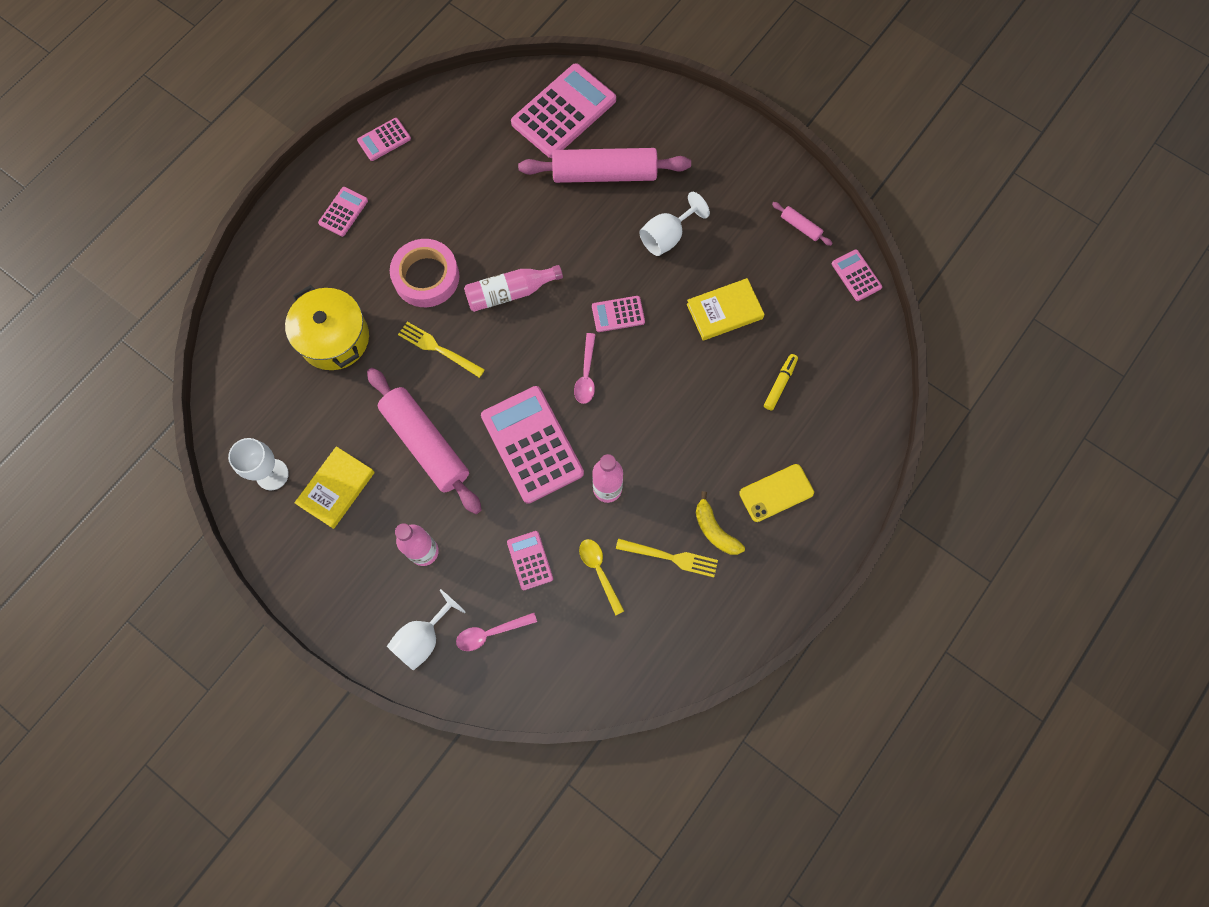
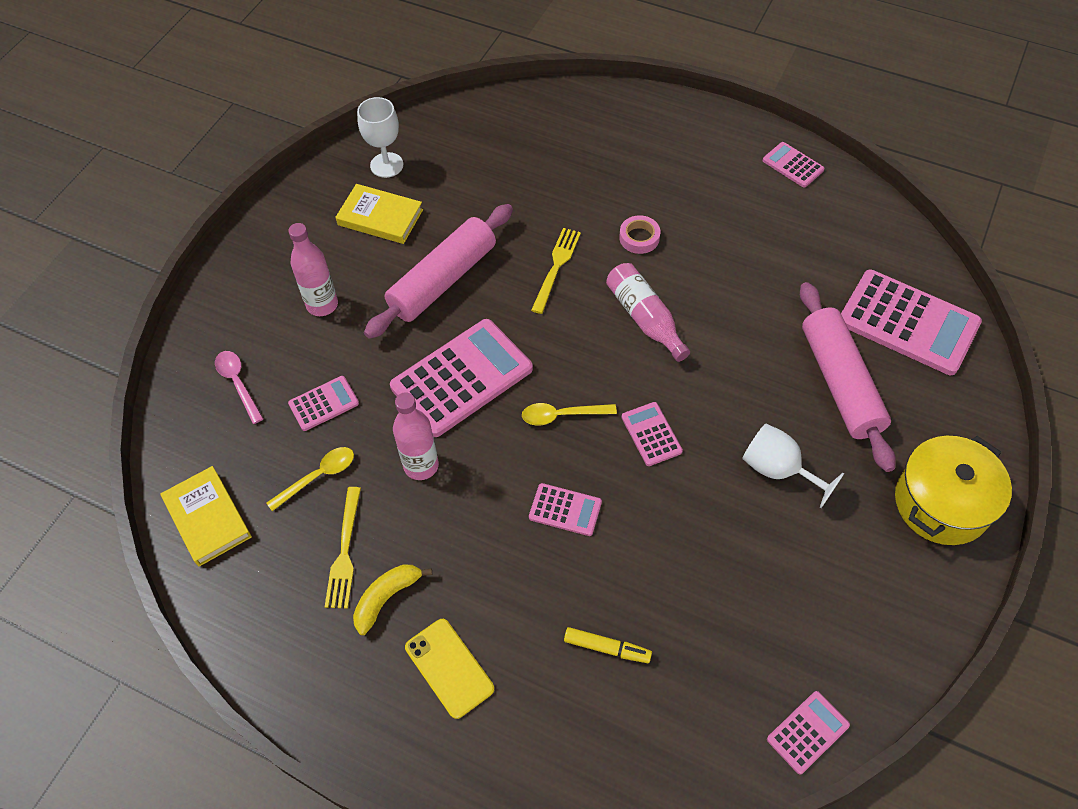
camera: 80 degrees right, 15 degrees down
yellow pot [285,285,369,370] -> yellow pot moved to [895,436,1012,545]
pink calculator [318,187,368,237] -> pink calculator moved to [529,483,602,536]
white goblet [387,589,465,671] -> none
pink tape [390,239,460,307] -> pink tape [619,215,661,254], size x0.53
pink spoon [574,333,596,404] -> yellow spoon [522,403,617,425]
yellow book [687,278,765,341] -> yellow book moved to [160,466,252,566]
pink rolling pin [772,202,833,246] -> none

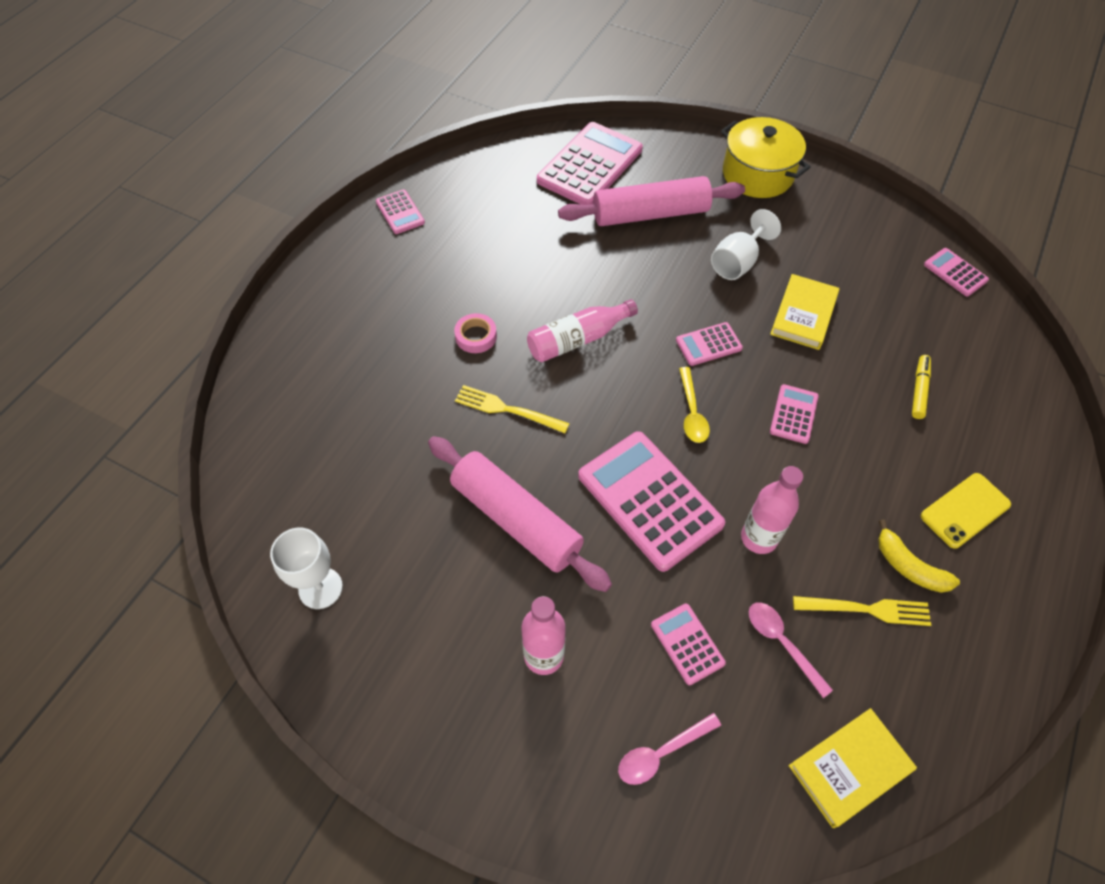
camera: 90 degrees left, 0 degrees up
yellow spoon [267,447,354,511] -> pink spoon [749,603,833,698]
yellow book [336,184,423,244] -> yellow book moved to [770,274,839,350]
pink calculator [763,142,824,188] -> pink calculator turned 75 degrees counterclockwise [376,189,425,234]

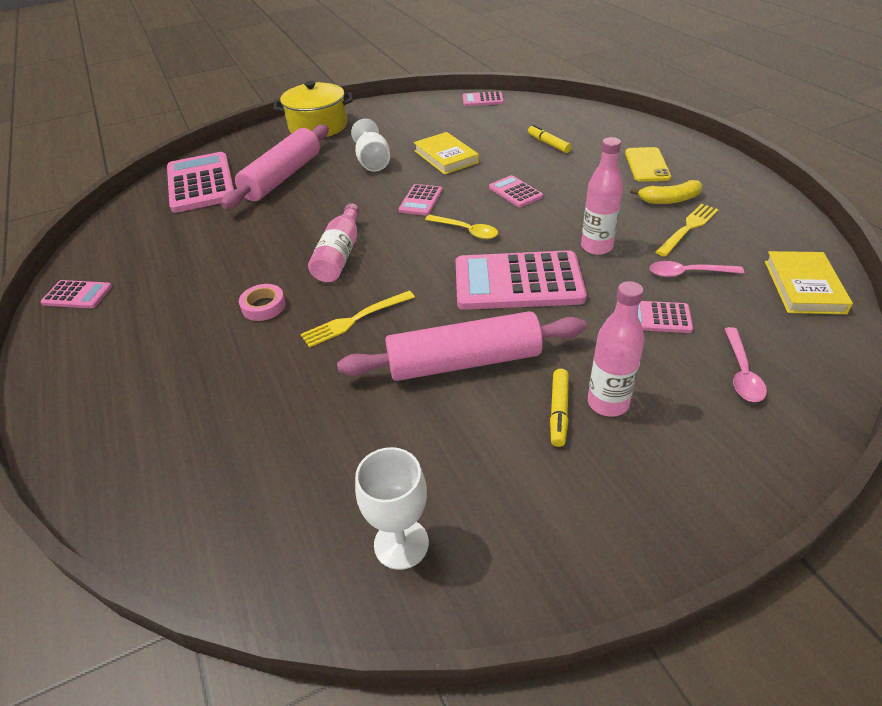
camera: 50 degrees left, 15 degrees down
none -> yellow marker [550,369,569,447]

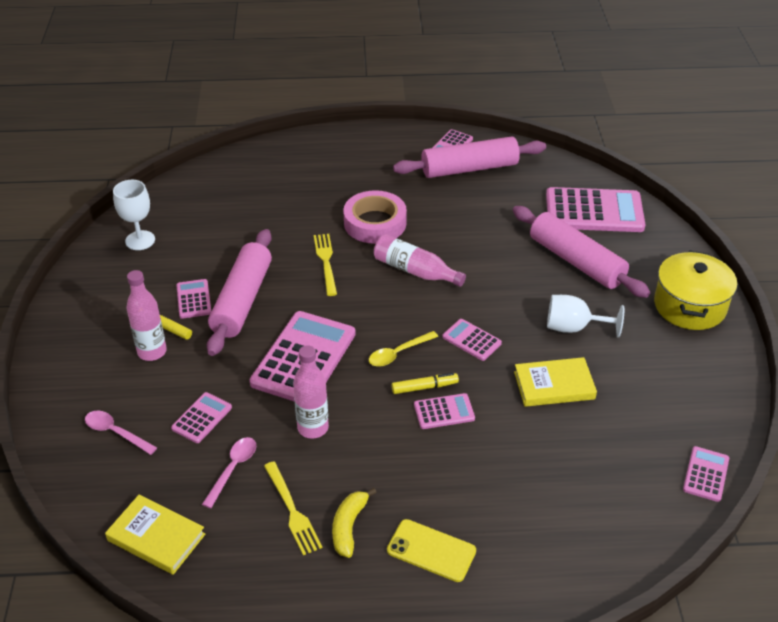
camera: 110 degrees right, 0 degrees up
pink tape [239,284,286,321] -> pink tape [343,190,407,244], size x1.89
yellow marker [528,125,571,153] -> yellow marker moved to [392,373,459,394]
none -> pink calculator [176,279,211,319]
none -> pink rolling pin [393,136,546,178]

